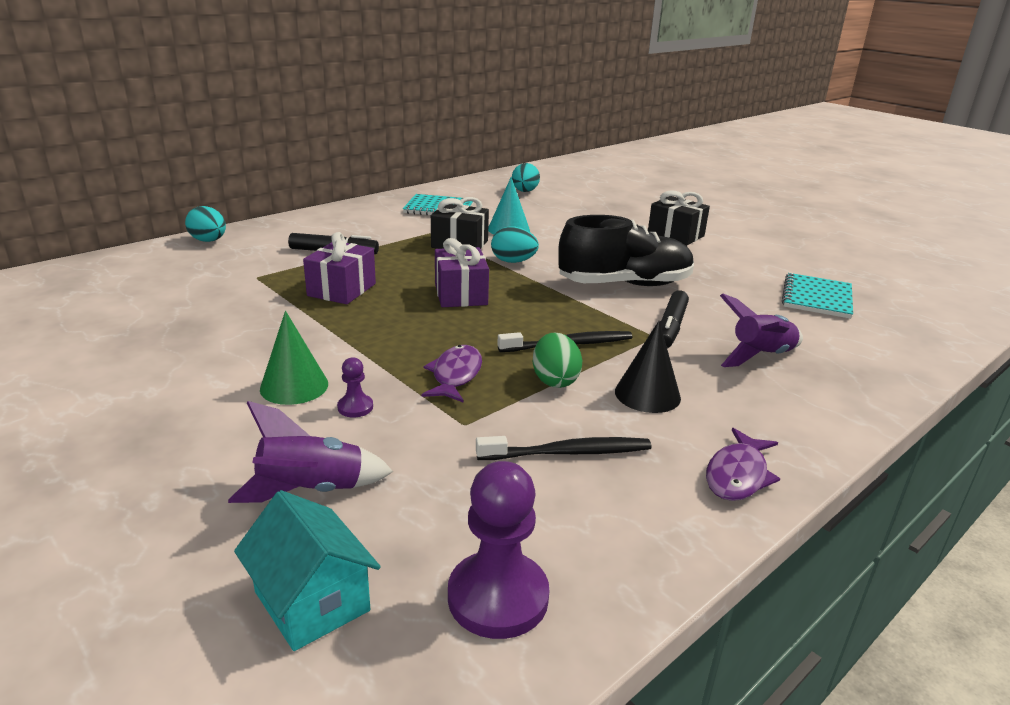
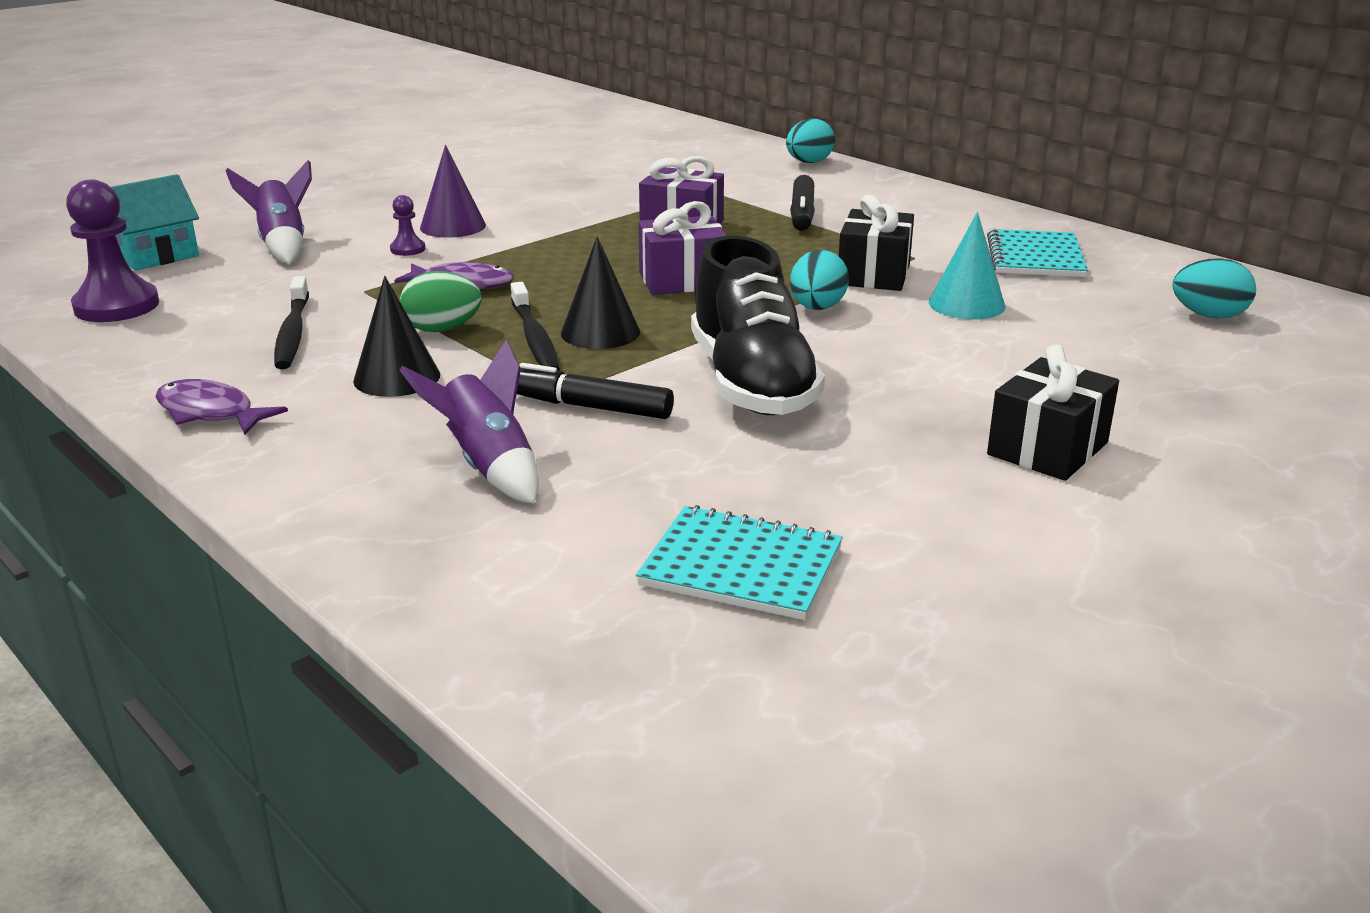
camera: 90 degrees right, 0 degrees up
green cone [260,311,328,405] -> purple cone [420,145,486,238]
none -> black cone [561,236,640,349]

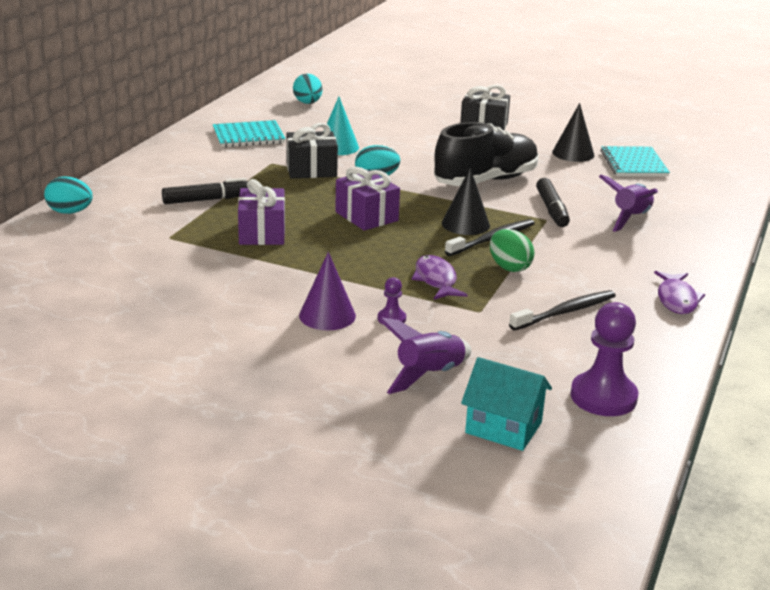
camera: 115 degrees left, 0 degrees up
black cone [353,276,440,397] -> black cone moved to [552,103,594,162]

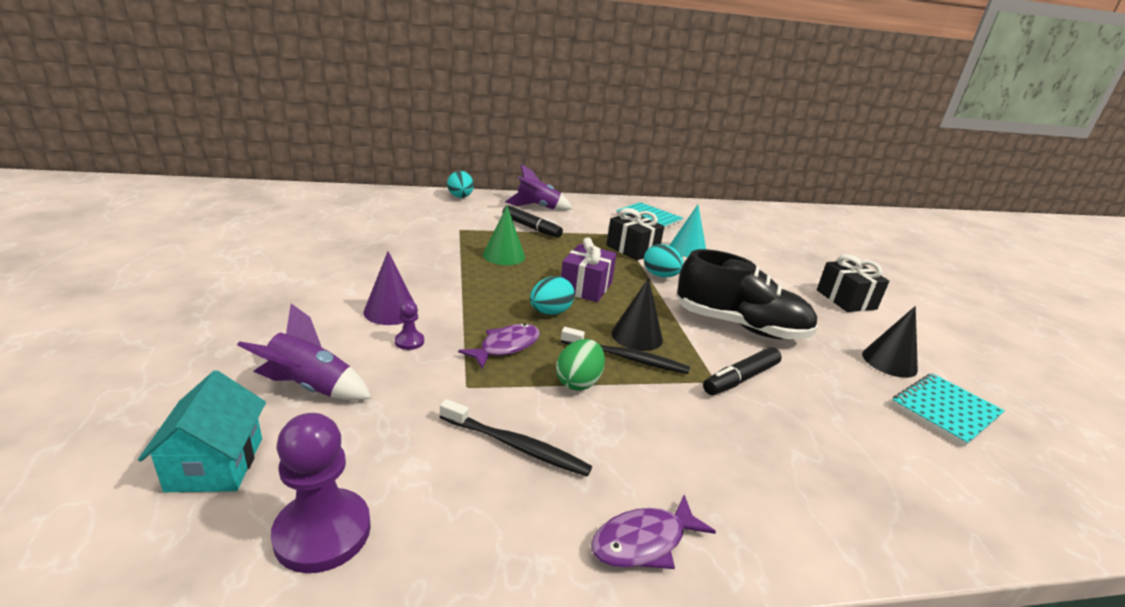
camera: 55 degrees right, 0 degrees up
purple gift [238,179,285,245] -> green cone [483,206,525,265]
turquoise egg [293,74,322,104] -> turquoise egg moved to [530,276,575,315]
purple rocket [599,175,658,232] -> purple rocket moved to [505,164,573,210]

